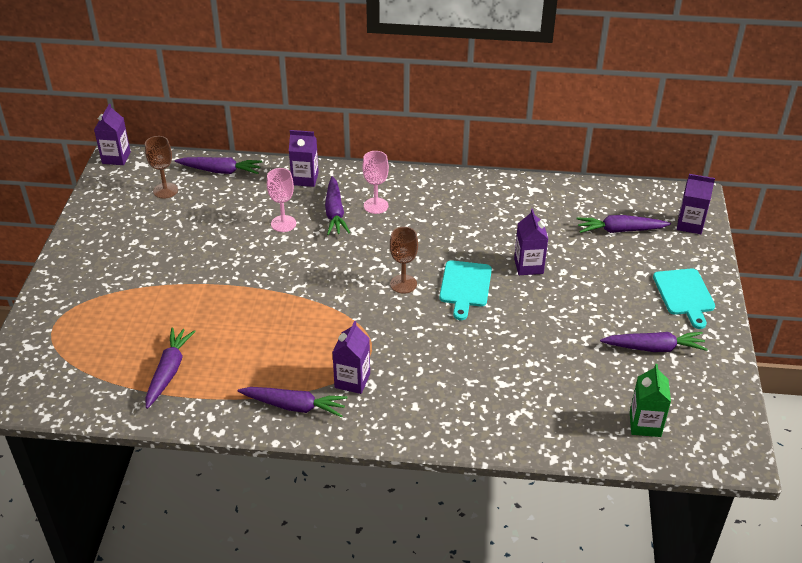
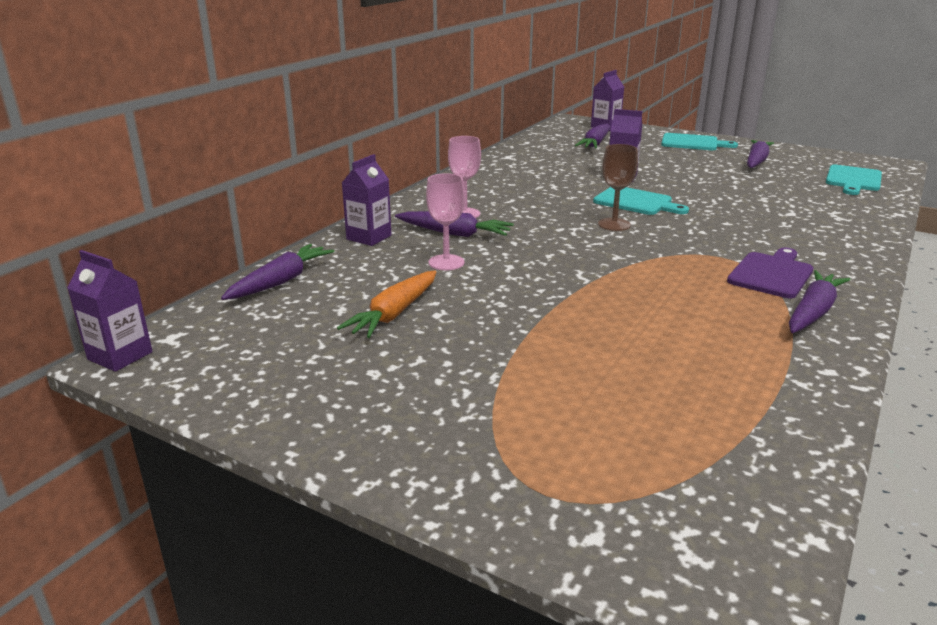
camera: 65 degrees left, 15 degrees down
brown goblet [145,136,178,199] -> none
purple carrot [146,327,196,409] -> none
purple carton [332,321,370,394] -> purple cutting board [727,247,814,298]
green carton [630,364,671,437] -> turquoise cutting board [826,165,882,195]
none -> orange carrot [337,270,436,338]

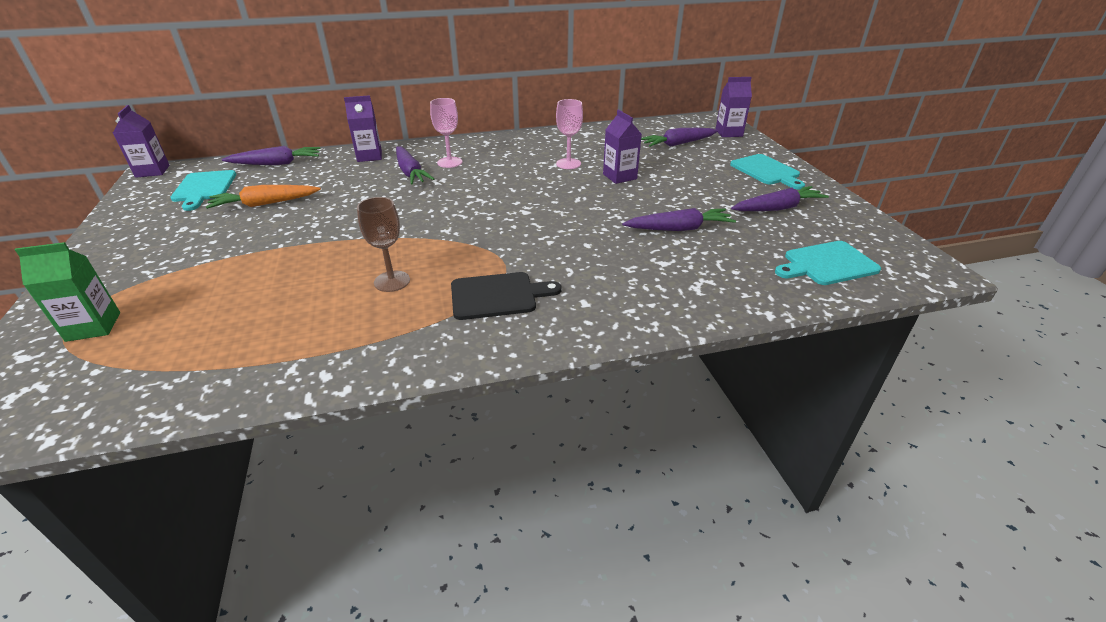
camera: 45 degrees right, 10 degrees up
pink goblet [426,173,465,270] -> pink goblet moved to [556,99,583,169]
turquoise cutting board [593,187,689,215] -> turquoise cutting board moved to [170,170,236,211]
brown goblet [598,144,638,231] -> brown goblet moved to [357,197,410,292]
purple cutting board [727,247,814,298] -> black cutting board [451,272,561,320]
purple carrot [789,270,851,333] -> purple carrot moved to [622,208,736,231]
none -> green carton [15,242,120,342]

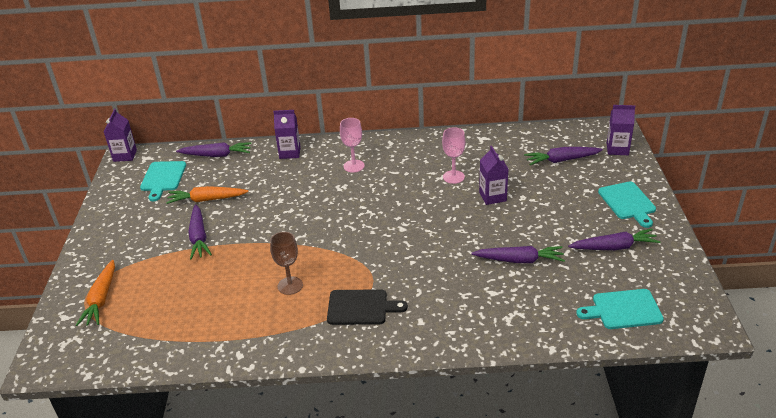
camera: 15 degrees right, 0 degrees up
green carton [15,242,120,342] -> orange carrot [76,260,115,326]
purple carrot [396,146,434,185] -> purple carrot moved to [188,204,212,260]

